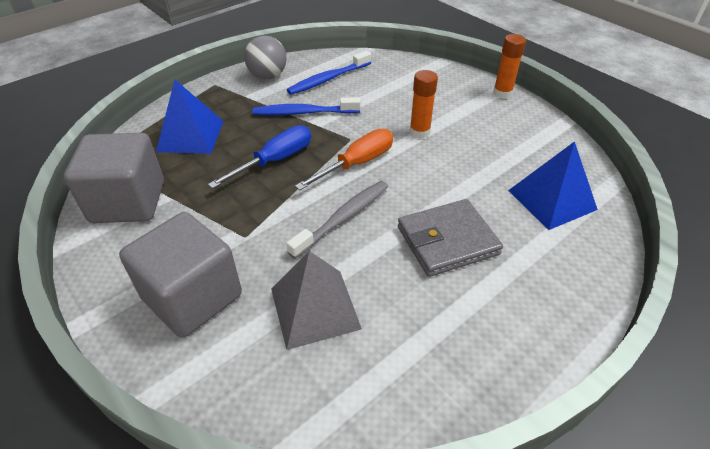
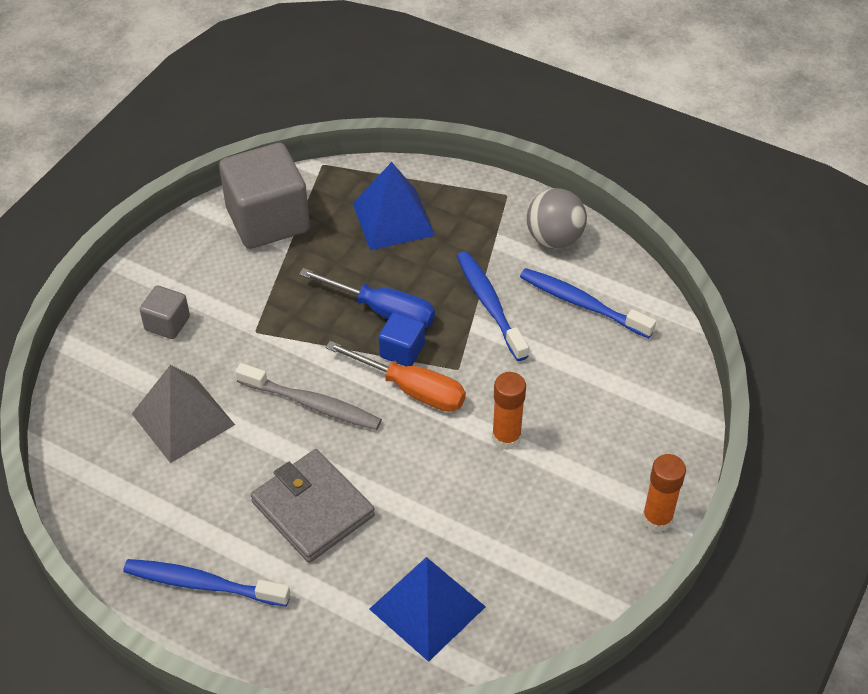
camera: 70 degrees right, 5 degrees up
grey cube [119,212,242,338] -> grey cube [139,285,190,339], size x0.48
none -> blue toothbrush [123,559,290,607]
none -> blue cube [379,312,425,366]

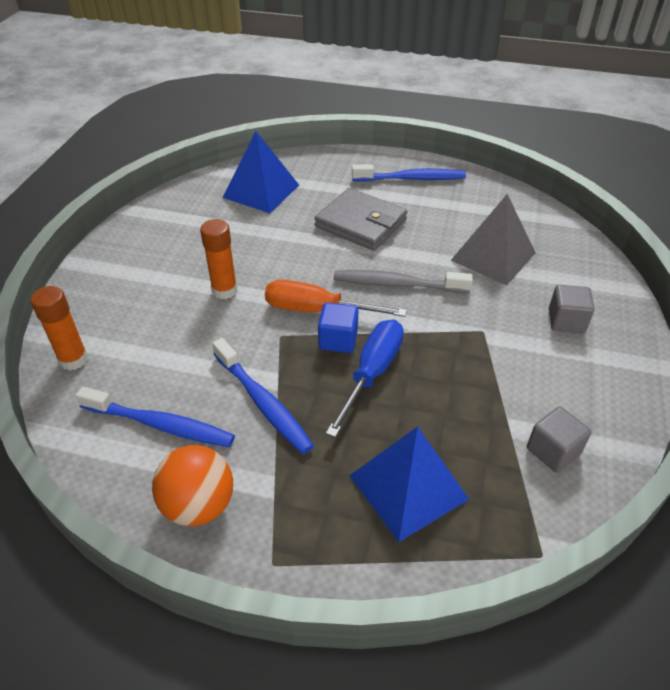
camera: 165 degrees right, 5 degrees down
grey cube [219,143,310,249] -> grey cube [527,407,592,473], size x0.48
blue screwdriver [299,268,435,328] -> blue screwdriver turned 105 degrees clockwise [326,320,404,437]
grey ball [527,188,587,248] -> orange ball [152,445,233,526]
orange glue stick [642,454,686,532] -> orange glue stick moved to [30,286,88,371]

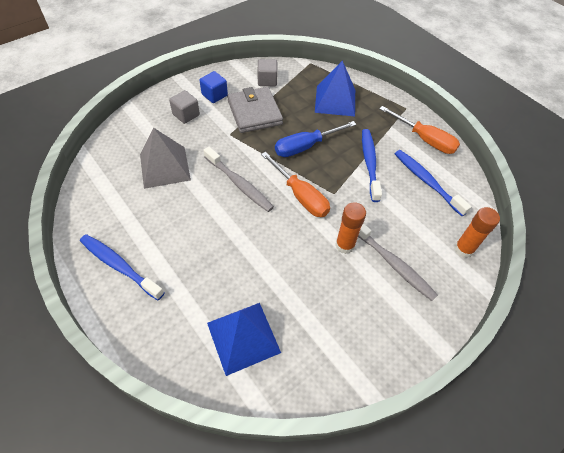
camera: 145 degrees left, 10 degrees up
orange ball [152,445,233,526] -> orange screwdriver [379,106,460,154]
grey wallet [314,188,408,251] -> grey wallet moved to [227,87,283,133]
blue cube [318,303,358,353] -> blue cube moved to [199,71,228,103]
none -> grey toothbrush [358,223,438,301]

